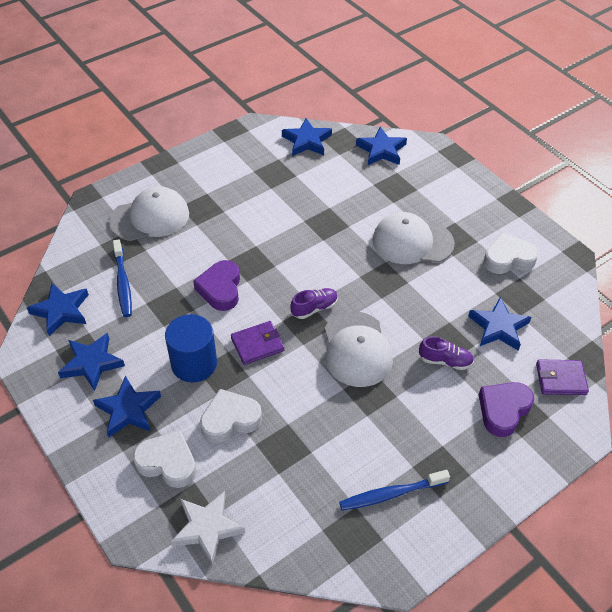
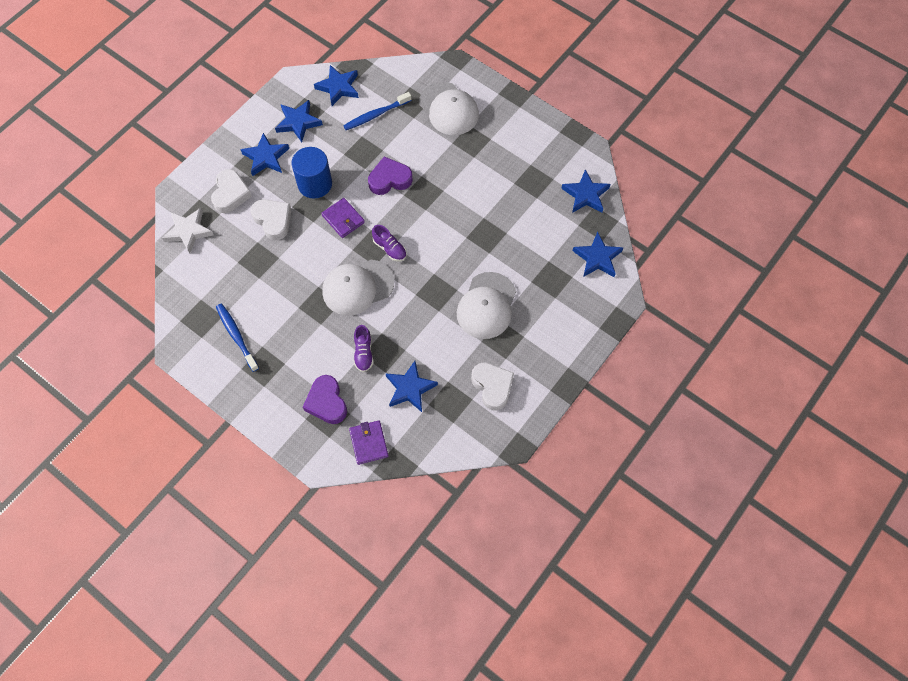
camera: 75 degrees right, 15 degrees up
white cap [372,212,455,264] -> white cap turned 150 degrees counterclockwise [457,272,516,339]
purple heart [479,382,534,437] -> purple heart turned 135 degrees counterclockwise [303,375,347,424]

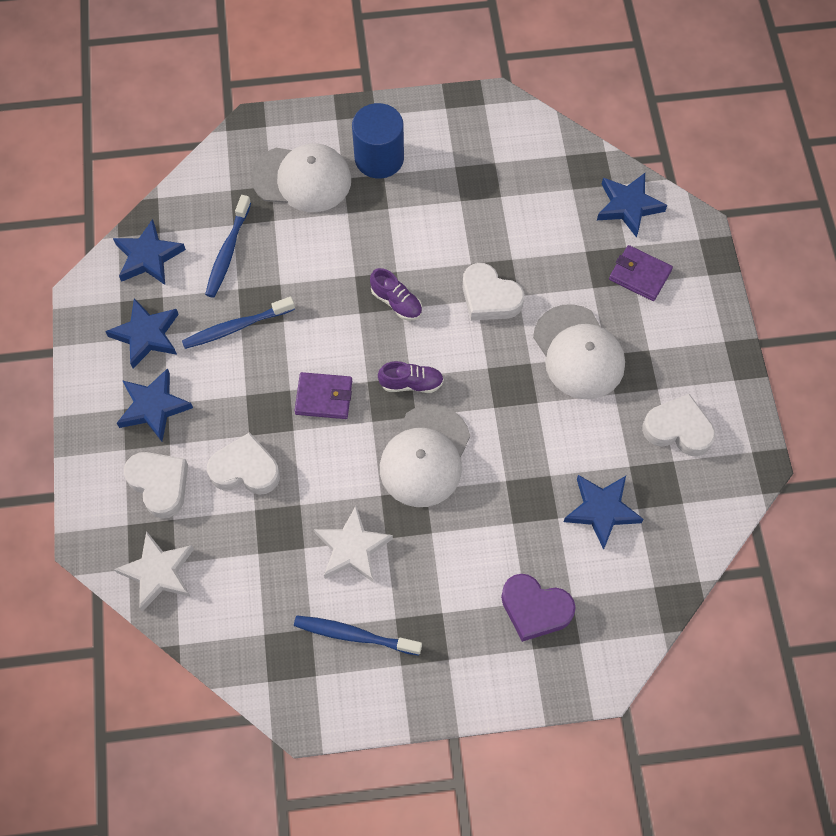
camera: 45 degrees left, 0 degrees up
blue cylinder [291,147,332,198] -> blue cylinder moved to [352,103,404,178]
purple wallet [349,420,389,465] -> purple wallet moved to [609,245,673,301]
purple shoe [354,325,373,372] -> purple shoe moved to [370,268,422,321]
purple heart [368,157,413,195] -> none
blue star [561,169,611,213] -> none
none -> blue toothbrush [182,297,295,349]
none -> white star [314,506,393,583]
none -> white heart [463,263,524,321]

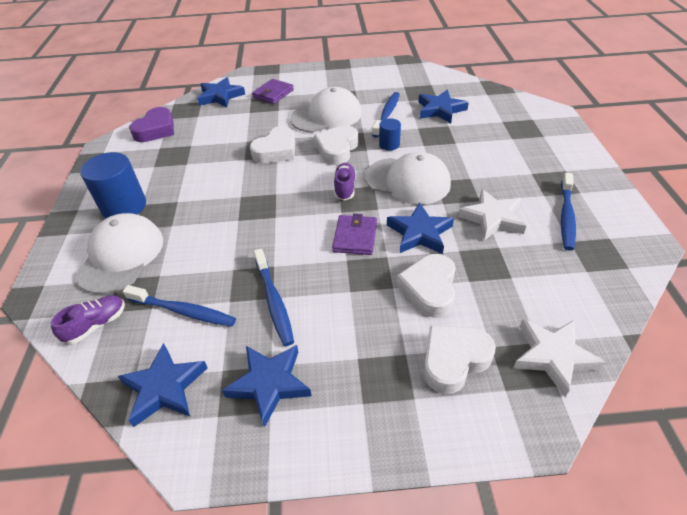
camera: 85 degrees left, 20 degrees down
blue star [117,368,193,441] -> blue star moved to [387,202,454,254]
purple shoe [370,268,422,321] -> purple shoe moved to [51,295,125,344]
purple heart [501,574,576,642] -> purple heart moved to [129,107,174,142]
white heart [642,394,715,456] -> white heart moved to [314,125,358,165]
none -> blue toothbrush [372,92,400,138]
none -> blue cylinder [379,118,401,151]

